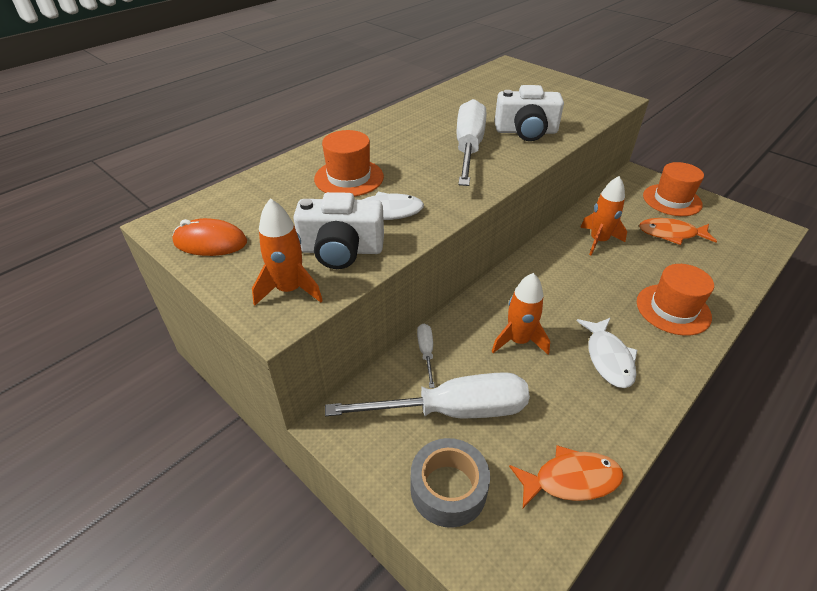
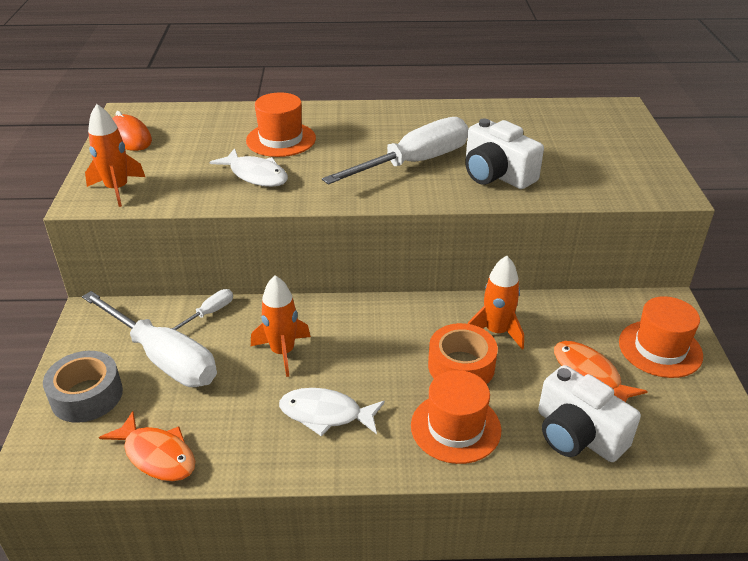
camera: 45 degrees right, 5 degrees down
white camera [293,192,384,269] -> white camera moved to [538,365,641,462]
white fish [577,318,637,388] -> white fish turned 60 degrees clockwise [279,388,385,436]
none -> orange tape [428,323,498,384]

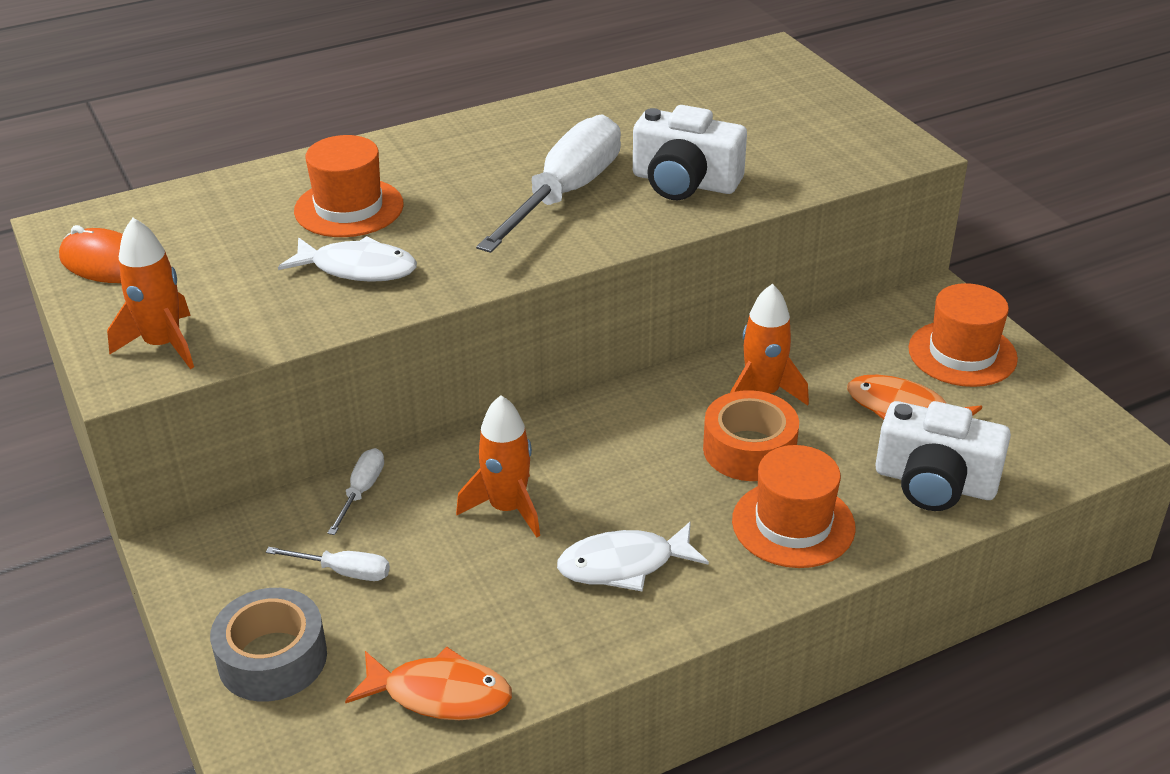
camera: 25 degrees left, 0 degrees up
white screwdriver [82,291,217,387] -> white screwdriver [266,547,390,581], size x0.43

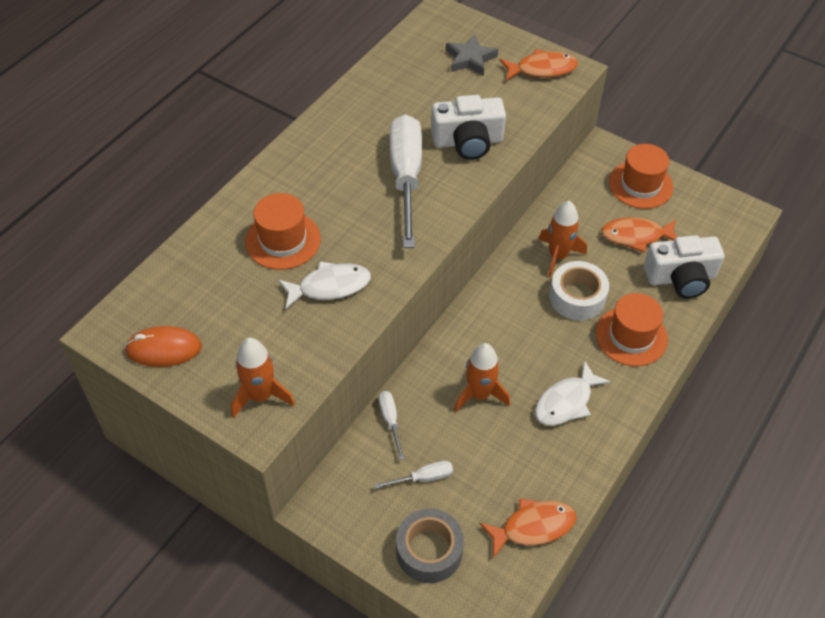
camera: 30 degrees left, 15 degrees up
orange tape [703,390,799,481] -> white tape [549,261,609,320]
none -> grey star [446,34,498,76]
none -> orange fish [500,49,578,81]

